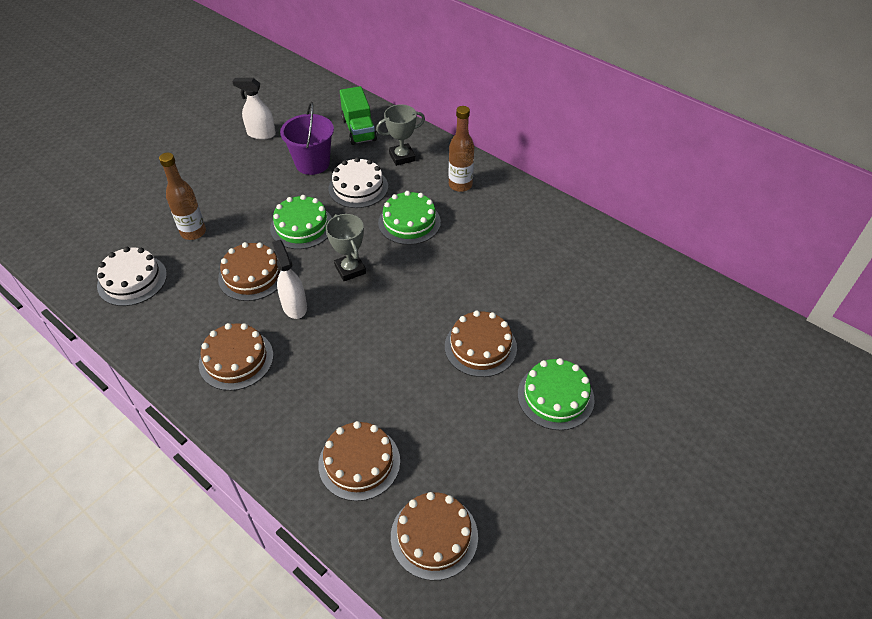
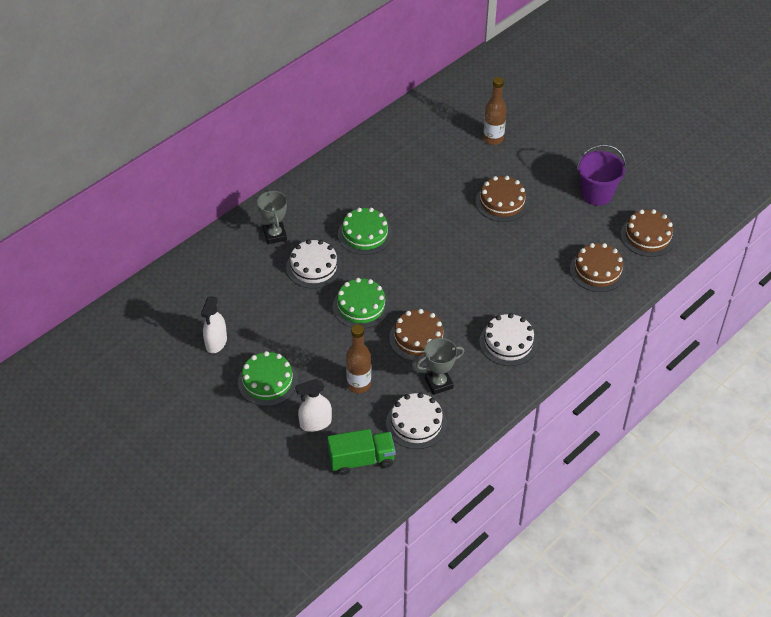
camera: 85 degrees left, 0 degrees up
brown cake [199,323,273,391] -> white cake [479,313,538,366]
white spray bottle [272,240,307,319] -> white spray bottle moved to [295,379,332,432]
purple bucket [280,102,334,175] -> purple bucket moved to [577,144,626,206]
grey trophy [326,214,366,281] -> grey trophy moved to [416,338,465,395]
green truck [340,86,377,145] -> green truck moved to [327,429,396,475]
brown bottle [449,106,474,192] -> brown bottle moved to [483,77,507,145]
green cake [518,358,595,430] -> green cake moved to [238,351,298,406]

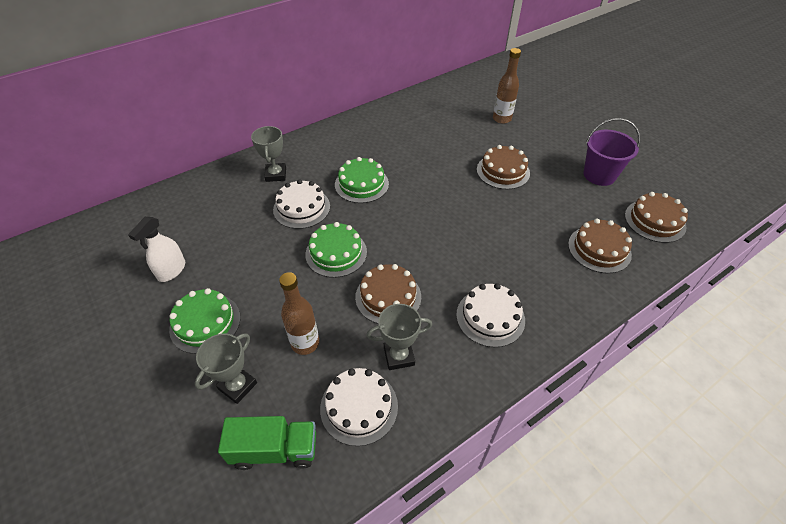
camera: 10 degrees right, 0 degrees up
white spray bottle [295,379,332,432] -> grey trophy [195,333,257,404]

